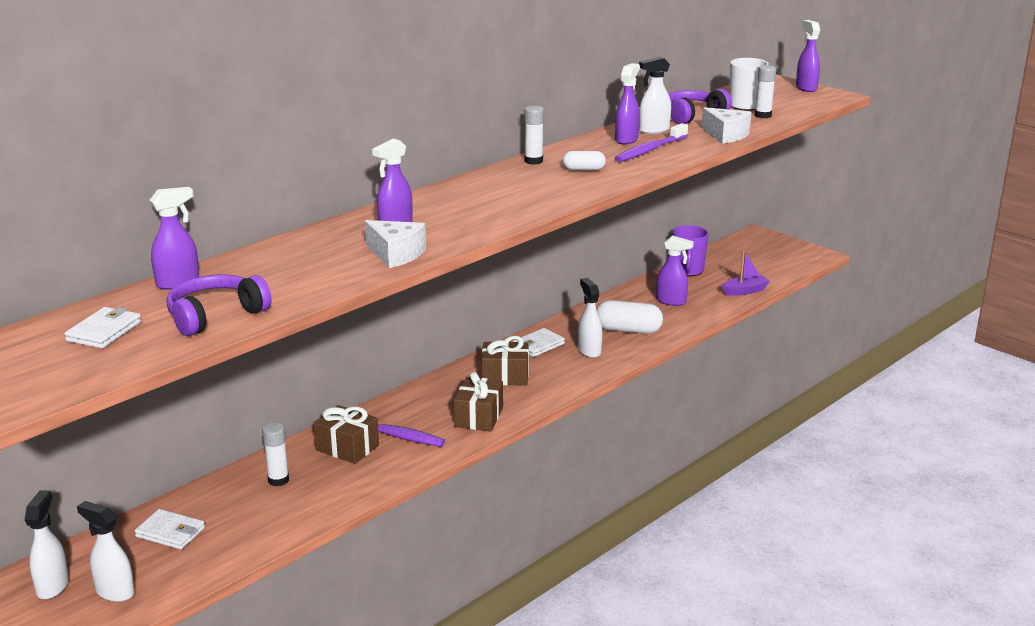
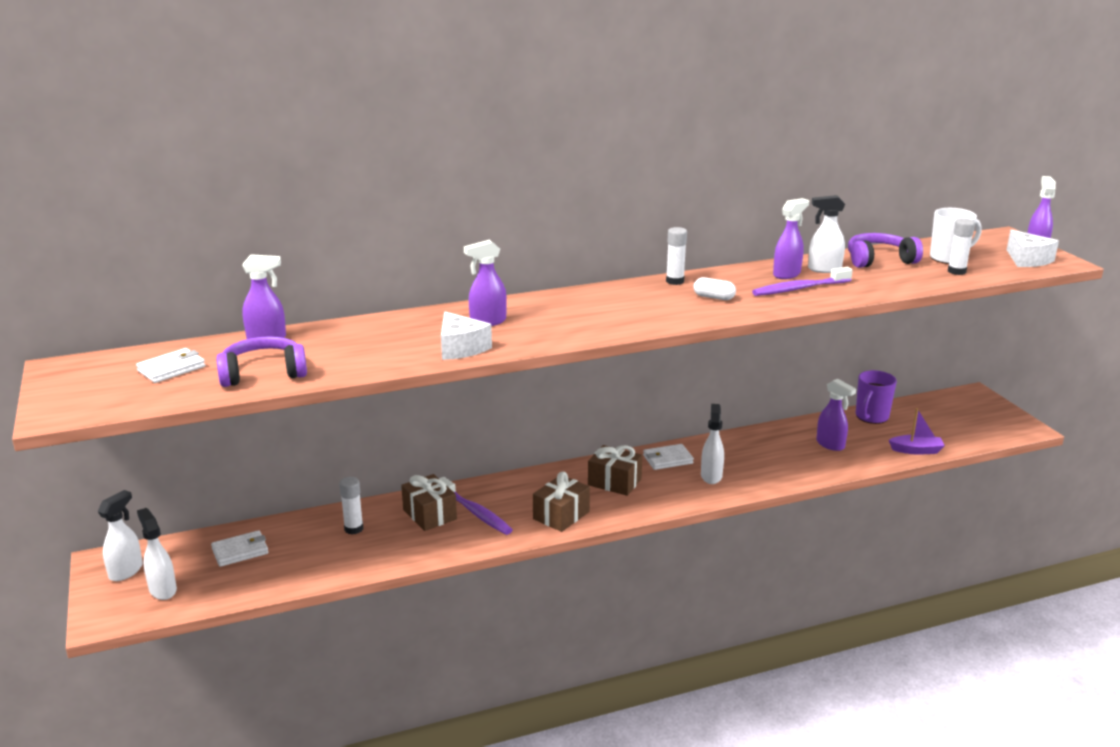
camera: 25 degrees right, 0 degrees up
white wallet [135,509,205,550] -> white wallet turned 75 degrees counterclockwise [211,530,269,567]
white capsule [596,300,663,334] -> none
white cheese [701,107,752,144] -> white cheese moved to [1007,230,1059,267]

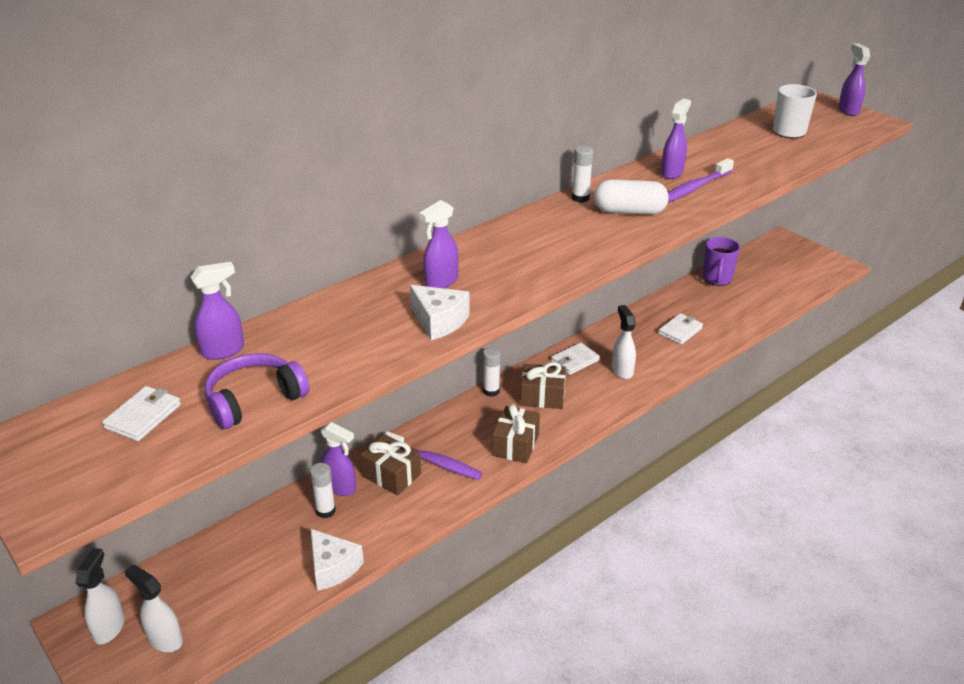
camera: 20 degrees left, 10 degrees up
white wallet [211,530,269,567] -> white wallet moved to [658,313,703,345]
white capsule [694,277,736,300] -> white capsule [594,180,669,215], size x1.75
white spray bottle [808,195,845,273] -> none
purple spray bottle [816,378,856,451] -> purple spray bottle moved to [321,422,356,496]
purple headphones [848,233,923,268] -> none
purple boat [889,408,945,455] -> none
white glue stick [948,218,975,275] -> white glue stick moved to [483,347,501,397]
white cheese [1007,230,1059,267] -> white cheese moved to [311,529,364,591]

